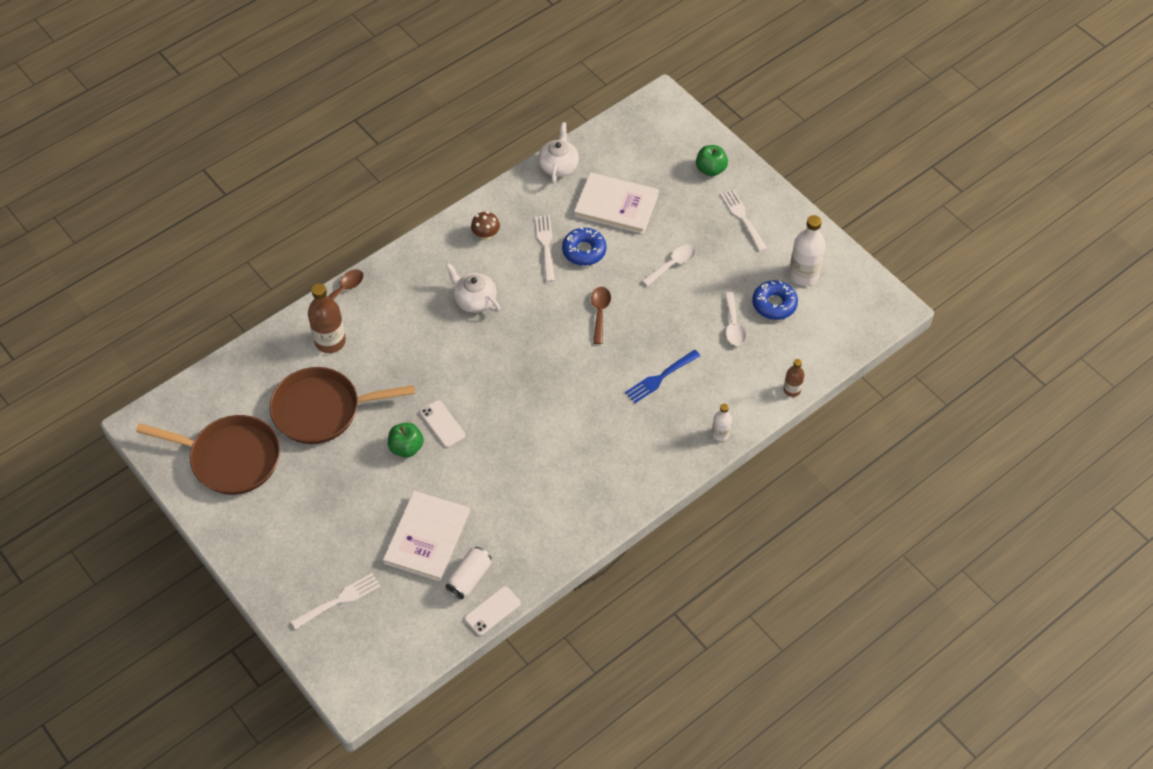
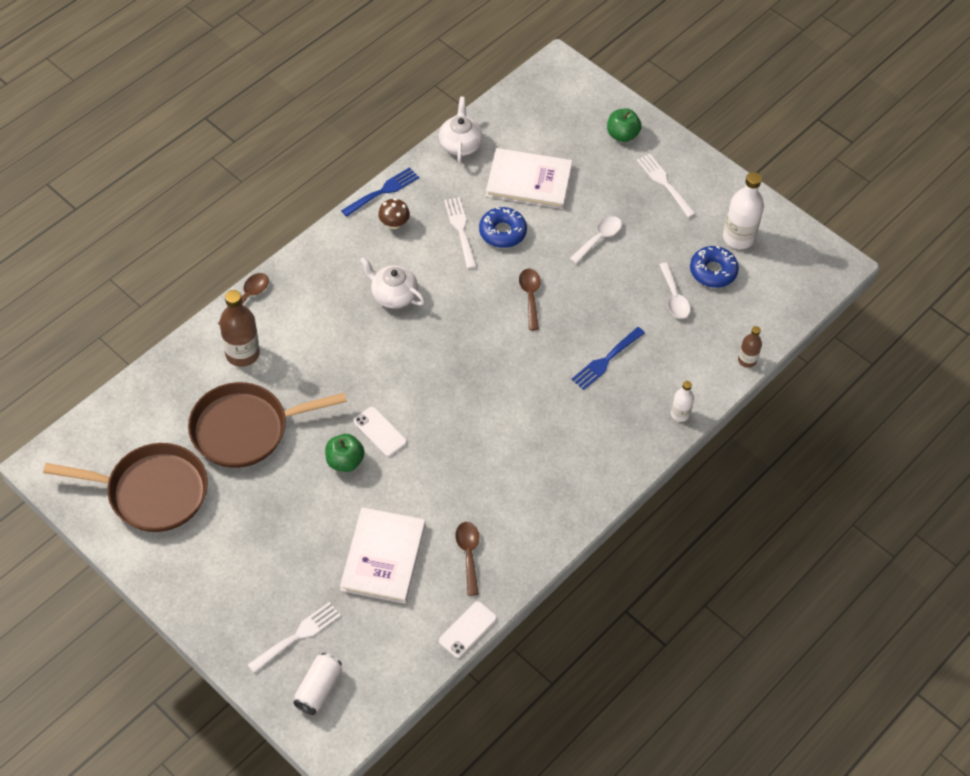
camera: 10 degrees left, 0 degrees up
white can [445,547,492,599] -> white can moved to [293,653,342,715]
none -> blue fork [341,167,419,217]
none -> brown spoon [455,522,479,596]

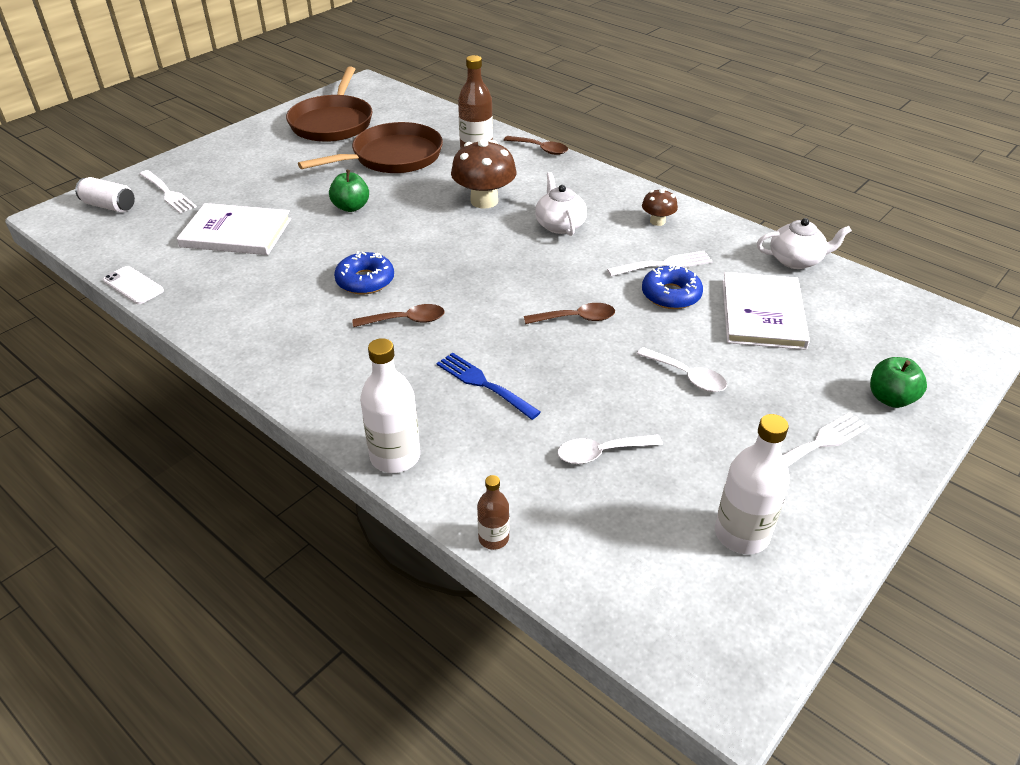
camera: 90 degrees right, 15 degrees down
brown pan [188,382,347,468] -> brown pan turned 75 degrees clockwise [298,122,443,173]
blue fork [341,167,419,217] -> none
white phone [354,407,407,457] -> none
white teapot [360,257,425,308] -> white teapot turned 45 degrees counterclockwise [535,172,587,236]
brown spoon [455,522,479,596] -> brown spoon moved to [353,304,445,327]
white bottle [671,381,694,422] -> white bottle [360,338,420,473], size x1.80
blue donut [690,246,739,288] -> blue donut moved to [334,251,394,295]
none -> brown mushroom [451,139,517,209]

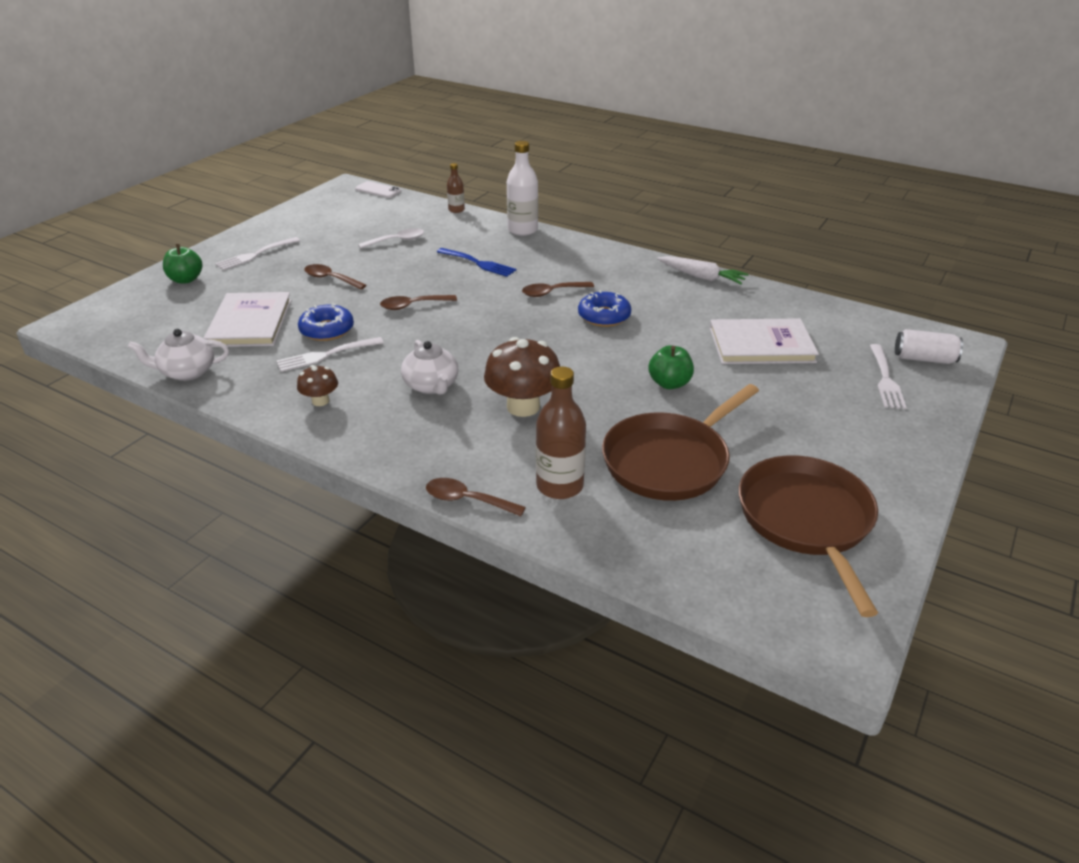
camera: 170 degrees right, 5 degrees down
white phone [103,266,164,304] -> white phone moved to [355,181,401,198]
white fork [140,170,197,213] -> white fork turned 120 degrees counterclockwise [870,344,907,409]
white spoon [637,347,727,392] -> brown spoon [304,264,366,290]
white bottle [715,414,790,554] -> none
none -> white carrot [657,256,748,284]

